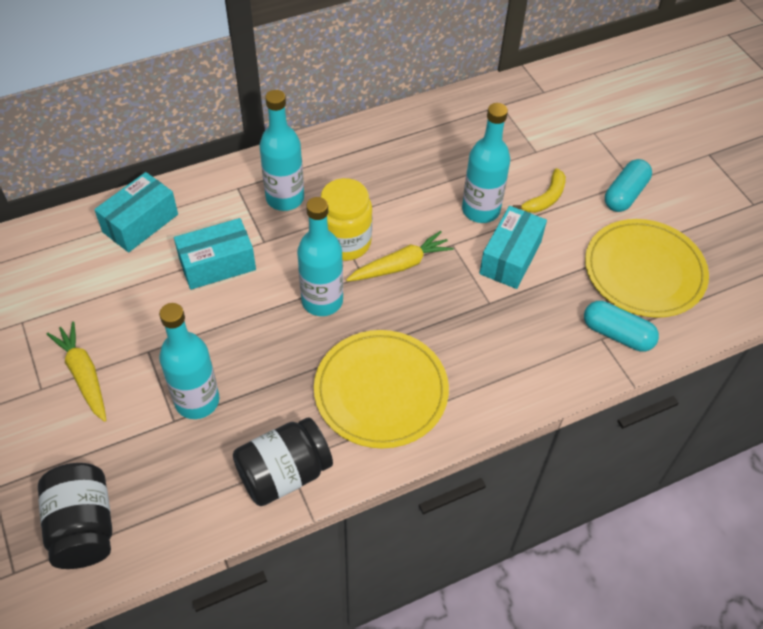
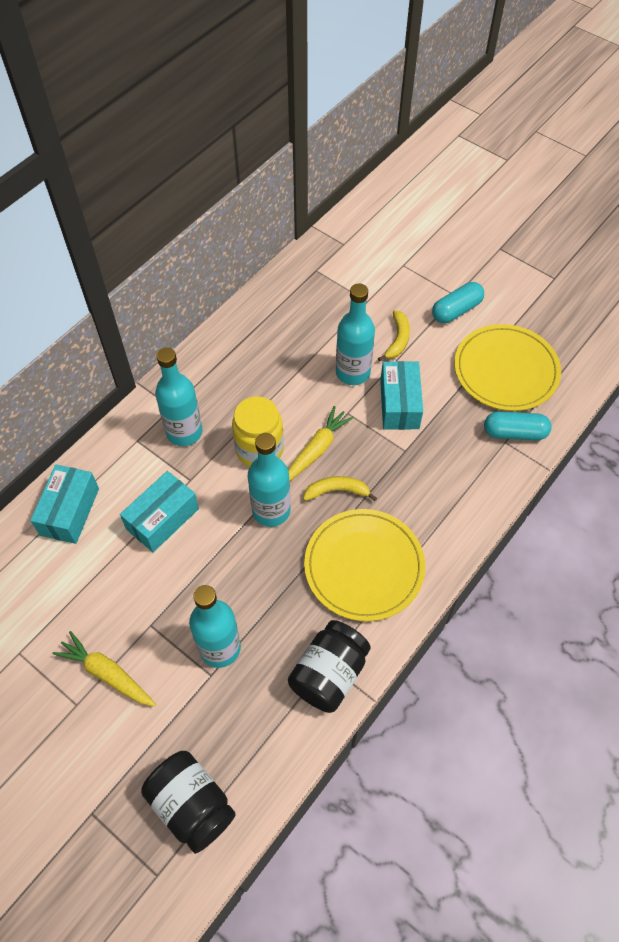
camera: 25 degrees left, 5 degrees up
turquoise capsule [605,159,652,212] -> turquoise capsule turned 45 degrees clockwise [432,282,484,323]
none -> yellow banana [303,476,377,501]

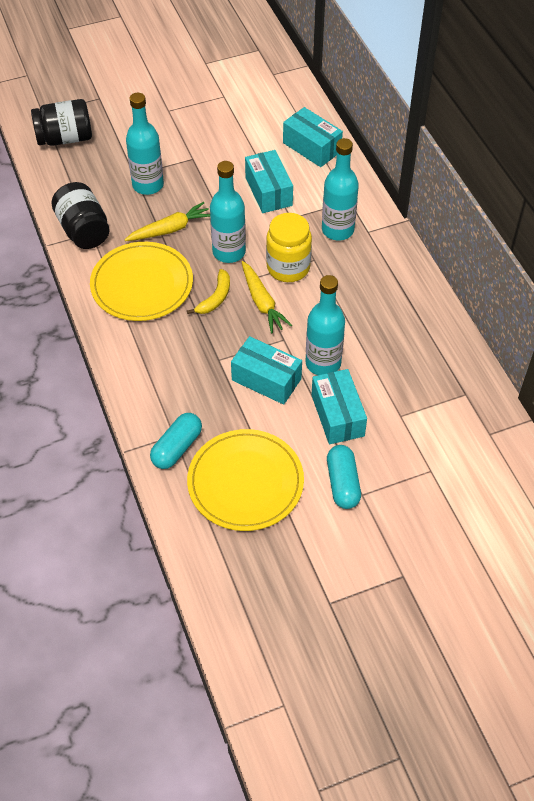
camera: 120 degrees right, 5 degrees down
yellow carrot [53,631,156,707] -> yellow carrot moved to [124,202,210,241]
yellow banana [378,310,410,362] -> turquoise box [311,369,367,444]

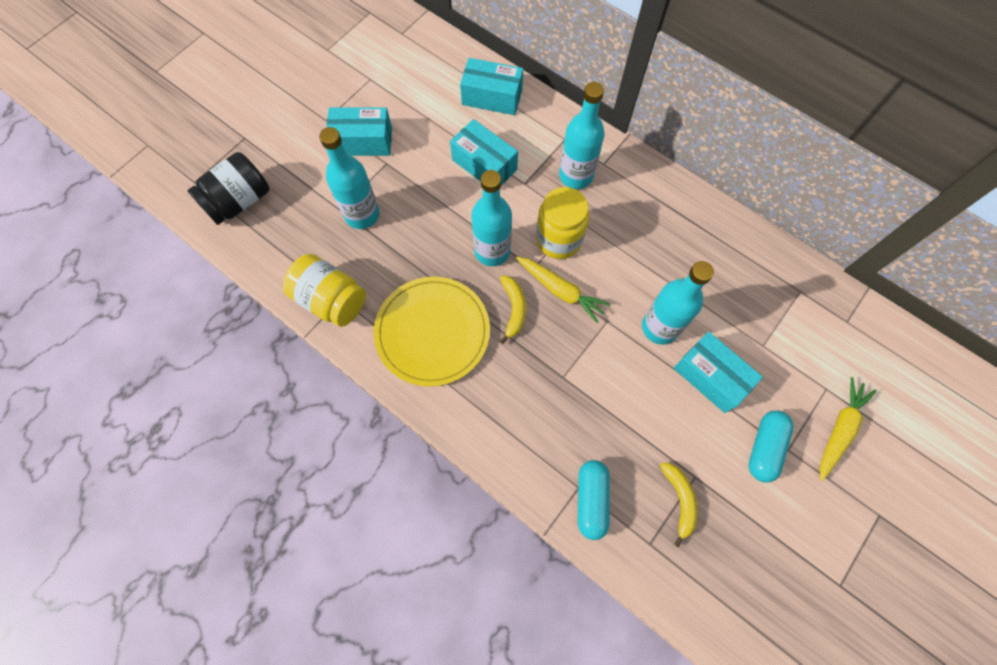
camera: 30 degrees left, 15 degrees up
black jar [51,182,110,249] -> yellow jar [283,254,366,327]
yellow carrot [124,202,210,241] -> yellow carrot moved to [820,377,877,481]
yellow plate [187,429,304,531] -> yellow banana [660,463,698,547]
turquoise box [231,336,302,405] -> turquoise box moved to [326,107,392,156]
turquoise capsule [327,445,361,509] -> turquoise capsule turned 60 degrees clockwise [749,411,793,483]

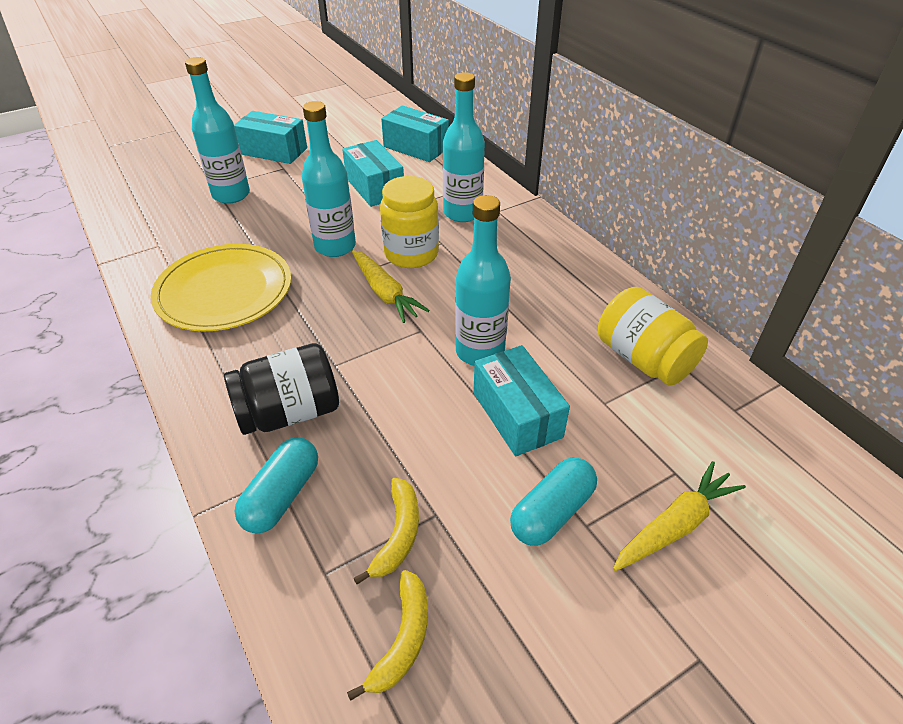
camera: 20 degrees right, 25 degrees down
black jar [187,152,270,225] -> black jar moved to [224,343,339,435]
yellow jar [283,254,366,327] -> yellow jar moved to [598,287,708,386]
yellow banana [500,276,526,344] -> yellow banana moved to [347,570,428,701]

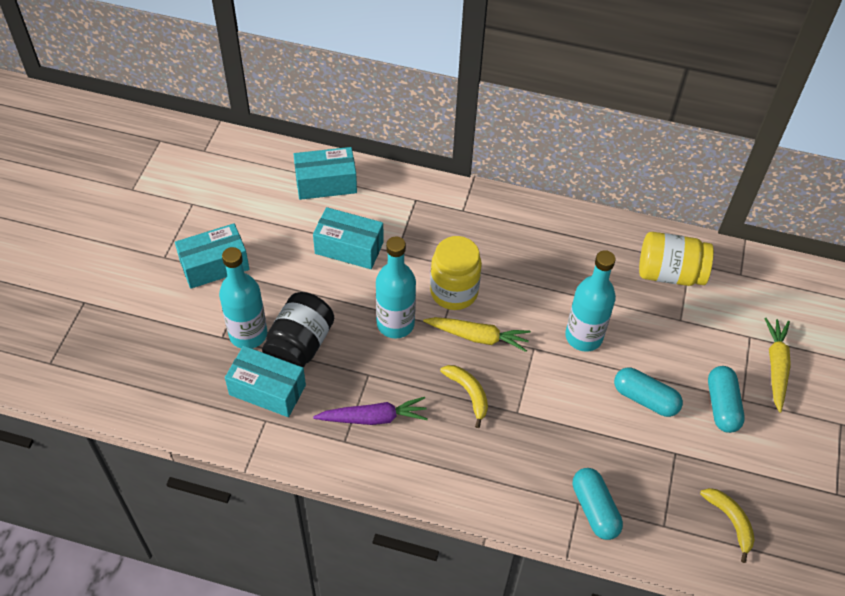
camera: 45 degrees left, 10 degrees up
yellow plate [151,244,291,331] -> purple carrot [313,397,428,425]
black jar [224,343,339,435] -> black jar moved to [262,292,334,368]
yellow banana [354,477,419,584] -> yellow banana moved to [440,365,488,428]
turquoise bottle [443,72,485,222] -> none
turquoise box [473,345,570,456] -> turquoise box moved to [225,346,306,417]
none -> turquoise capsule [614,368,683,417]

